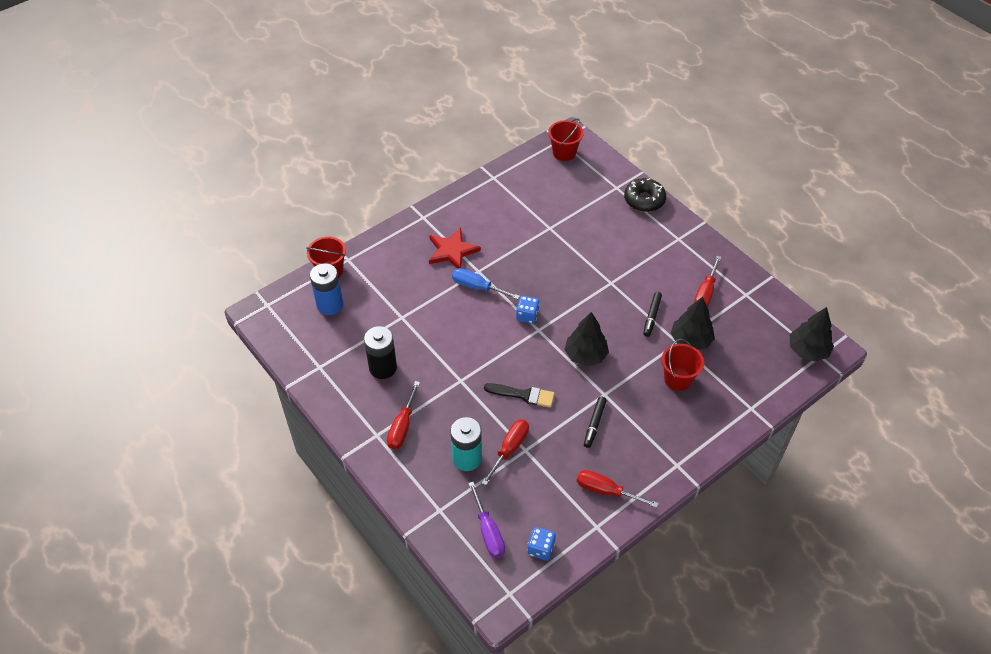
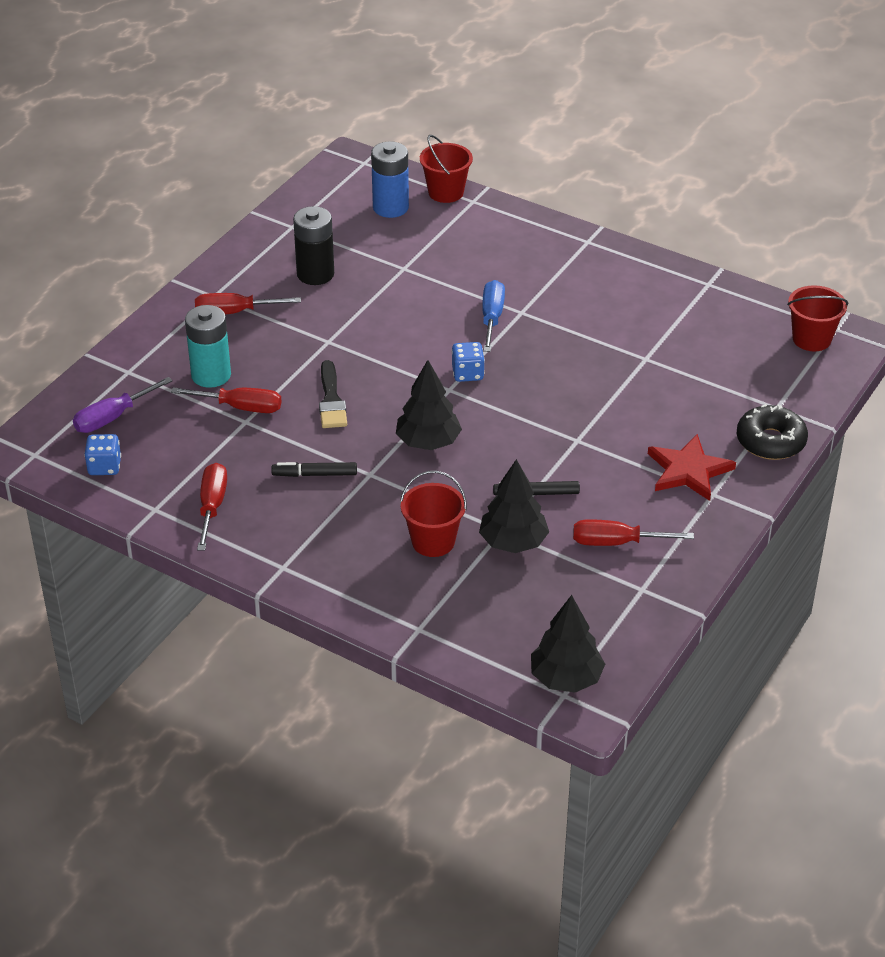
camera: 70 degrees right, 10 degrees down
red star [429,228,481,269] -> red star moved to [648,434,736,501]

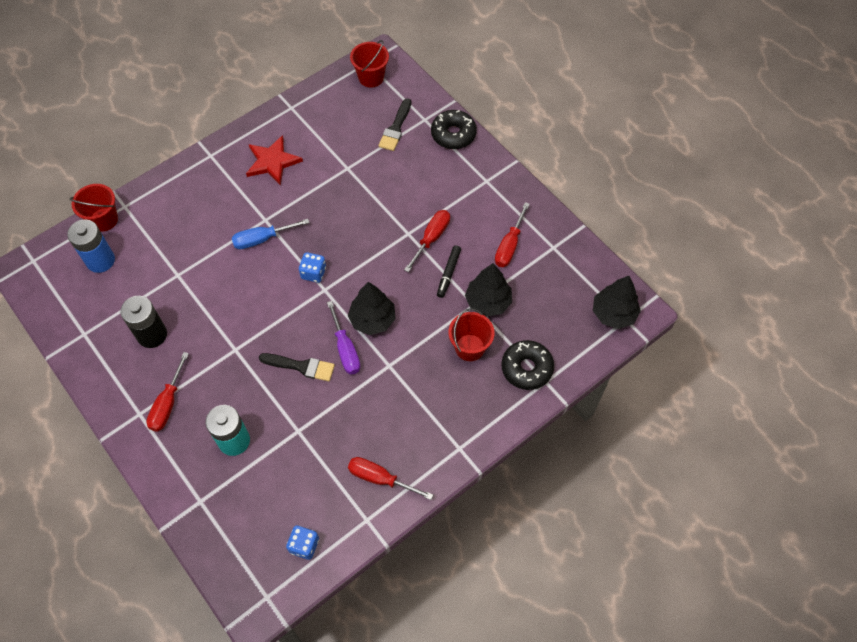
camera: 70 degrees left, 20 degrees up
purple screwdriver [73,377,172,433] -> purple screwdriver moved to [327,301,360,375]
red screwdriver [171,387,281,413] -> red screwdriver moved to [404,210,450,272]
black marker [271,462,357,477] -> none
blue screwdriver [482,280,505,352] -> blue screwdriver turned 45 degrees counterclockwise [232,219,310,249]
red star [648,434,736,501] -> red star moved to [246,135,303,186]
none -> black brush [378,98,411,151]
none -> black donut [501,340,554,390]

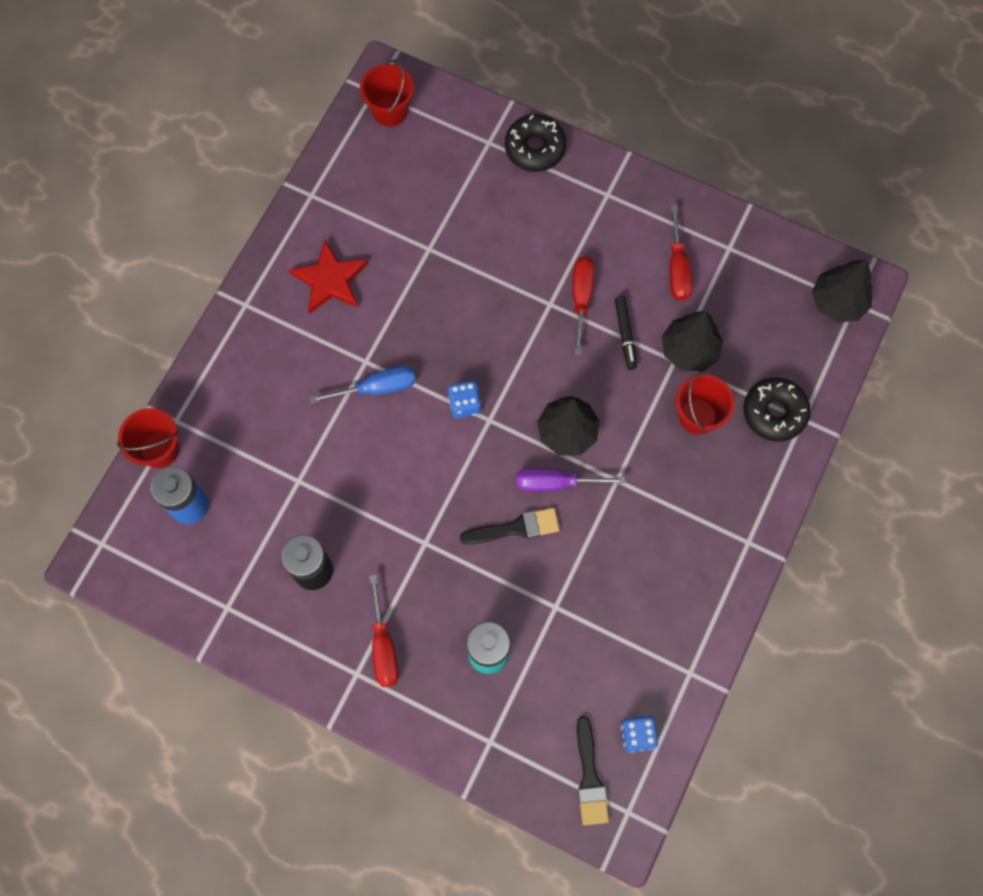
camera: 25 degrees left, 10 degrees up
blue screwdriver [232,219,310,249] -> blue screwdriver turned 150 degrees counterclockwise [310,366,416,404]
purple screwdriver [327,301,360,375] -> purple screwdriver turned 135 degrees clockwise [516,468,625,492]
red screwdriver [348,457,433,500] -> none
black brush [378,98,411,151] -> black brush moved to [577,716,609,825]

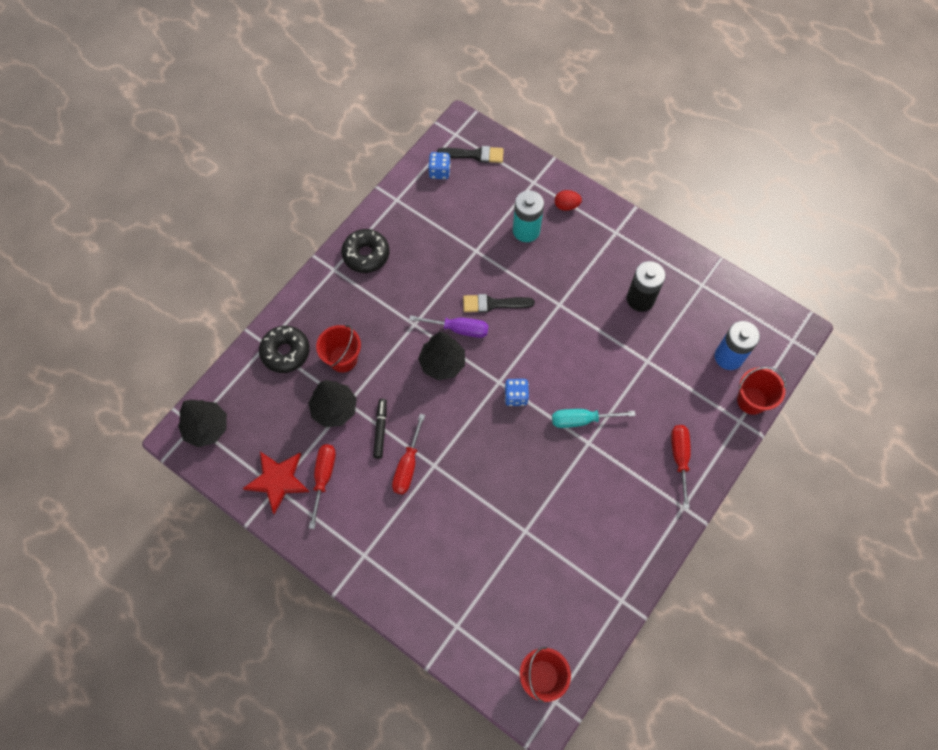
camera: 170 degrees left, 5 degrees down
red star [289,240,368,314] -> red star moved to [243,452,309,514]
blue screwdriver [310,366,416,404] -> turquoise screwdriver [552,409,636,428]
red screwdriver [369,574,399,687] -> red screwdriver moved to [671,425,691,509]
black donut [505,114,567,172] -> black donut moved to [341,229,390,273]
black brush [577,716,609,825] -> black brush turned 90 degrees clockwise [437,146,504,163]
none -> red egg [555,190,582,211]

